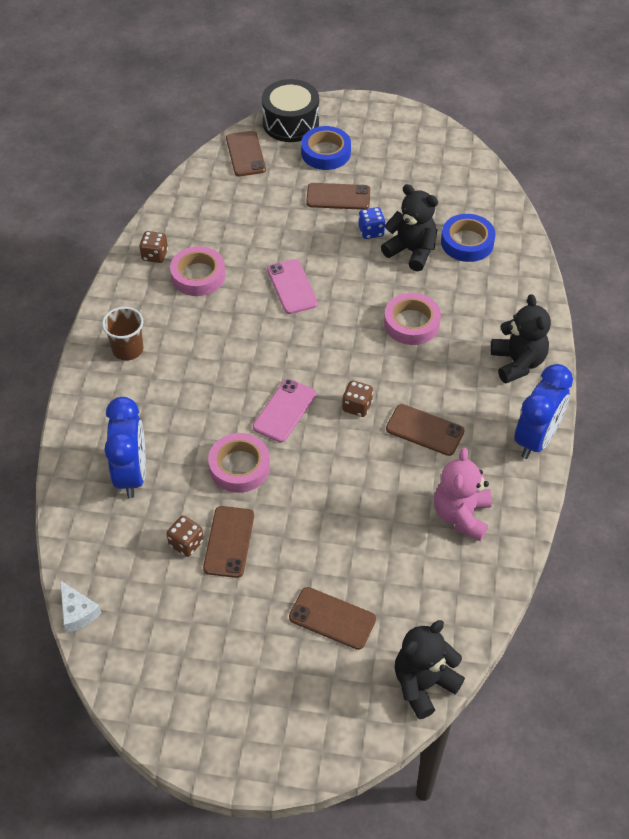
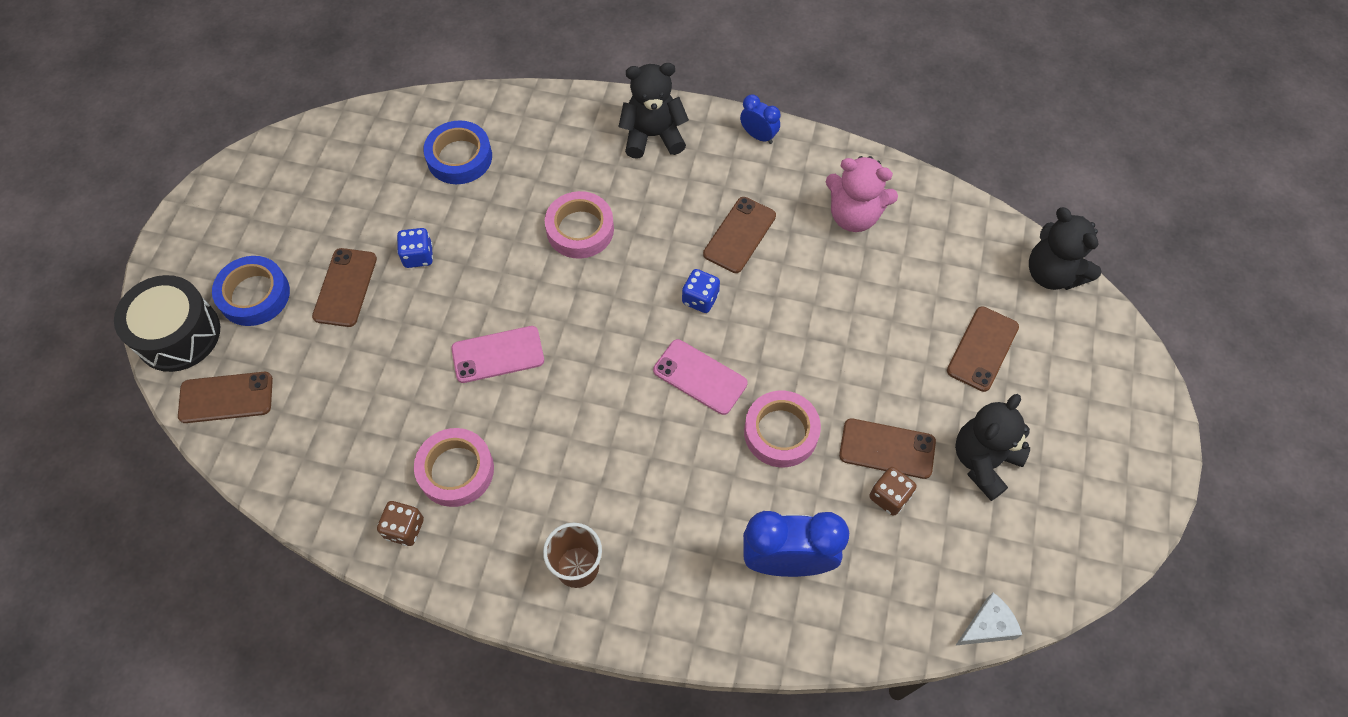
camera: 85 degrees left, 10 degrees up
brown dice [342,381,373,417] -> blue dice [682,269,720,313]
black teddy bear [381,184,438,271] -> black teddy bear moved to [955,394,1030,501]
blue clock [515,364,573,459] -> blue clock [740,94,781,144], size x0.52

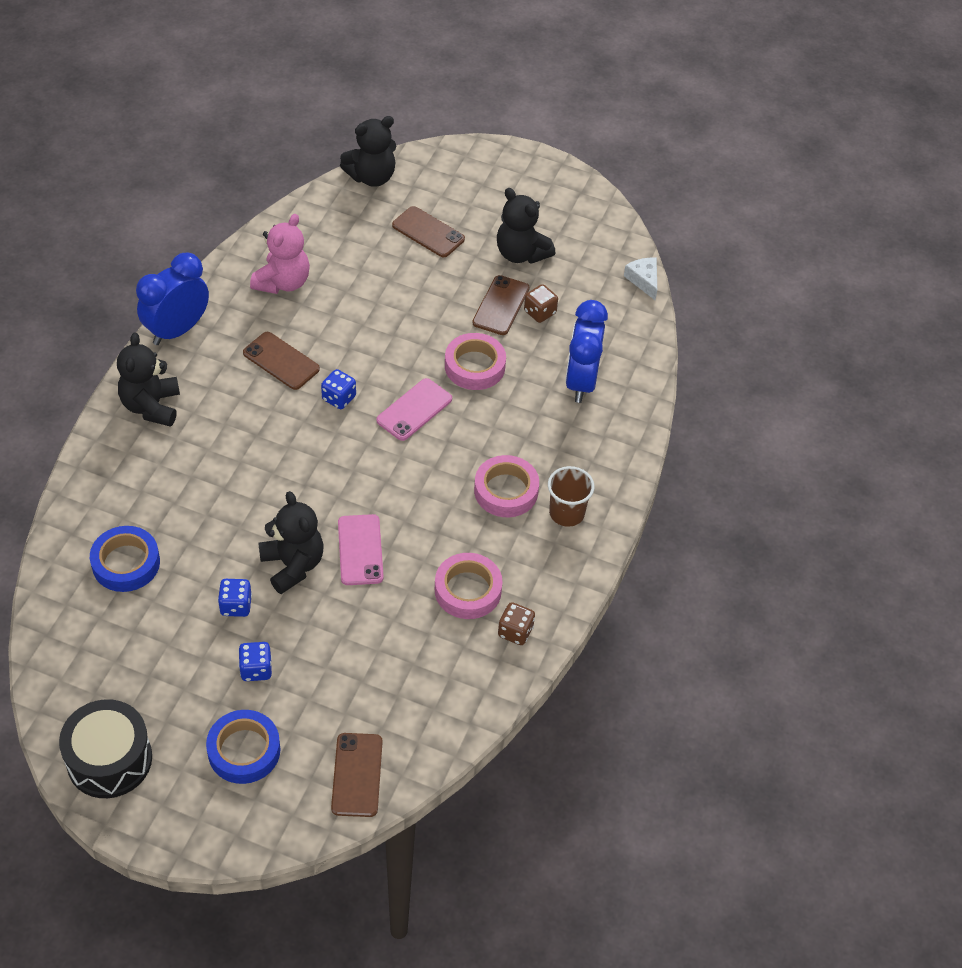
camera: 85 degrees left, 10 degrees down
black drum [114,275,220,372] -> black drum moved to [59,699,152,798]
brown phone [312,248,377,327] -> blue dice [238,642,272,681]
pink tape [545,191,614,259] -> pink tape moved to [474,455,539,517]
blue clock [740,94,781,144] -> blue clock [136,253,209,345], size x1.92
none -> black teddy bear [258,491,324,594]

